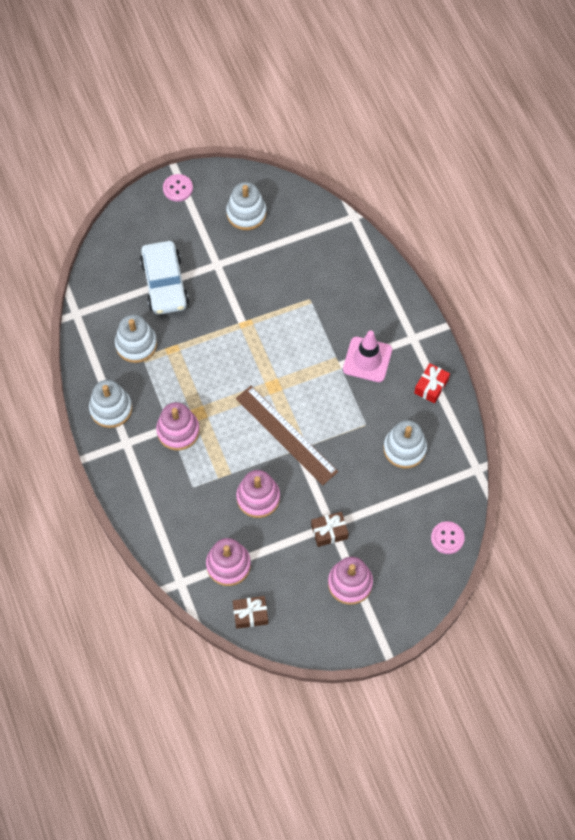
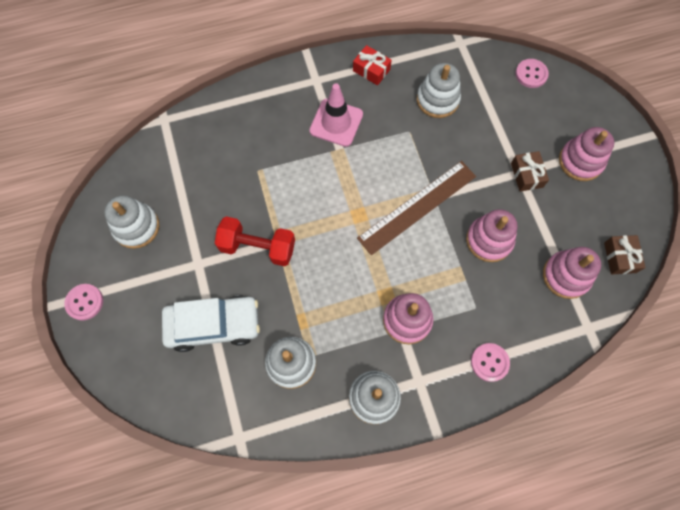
camera: 85 degrees left, 5 degrees up
none -> red dumbbell [215,216,295,267]
none -> pink button [471,343,510,382]

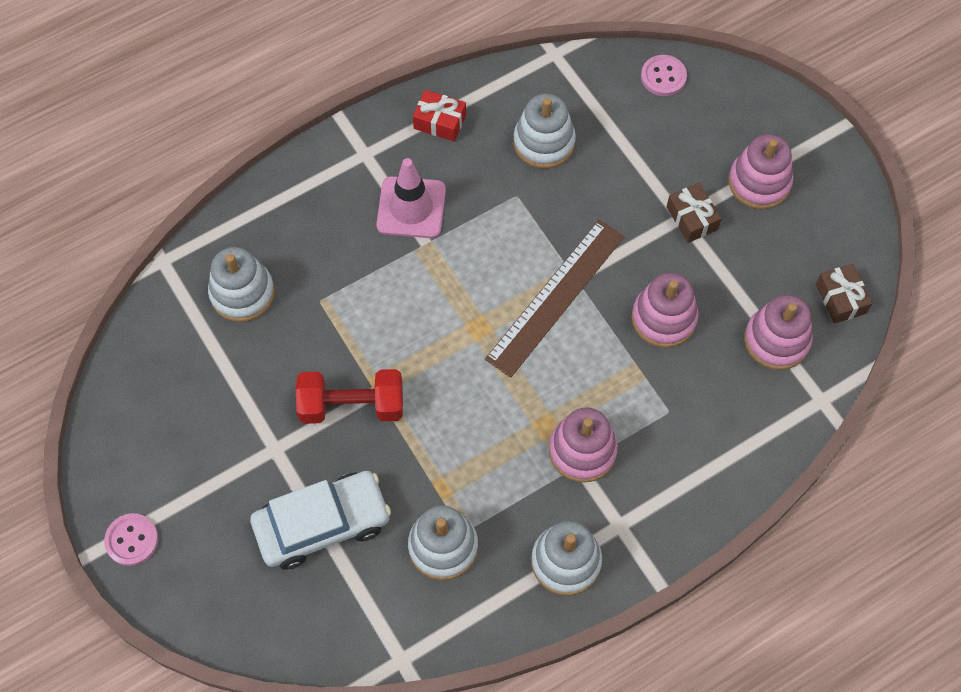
camera: 15 degrees left, 5 degrees down
white stacking toy [104,195,159,249] -> white stacking toy moved to [208,247,275,322]
pink button [471,343,510,382] -> none

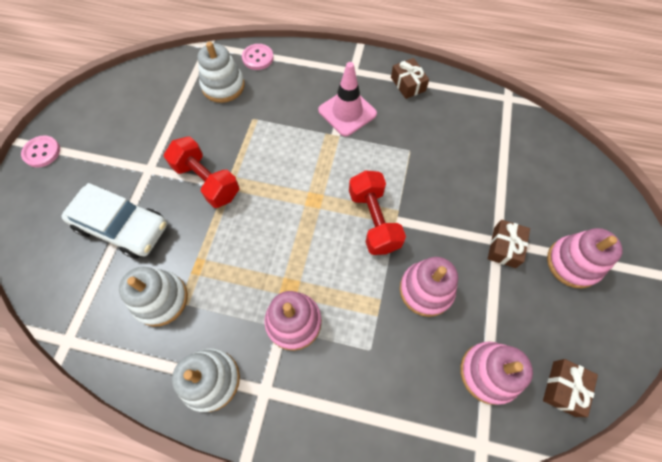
camera: 45 degrees right, 0 degrees up
red gift [413,90,466,142] -> brown gift [391,58,429,99]
brown ruler [485,220,624,378] -> red dumbbell [349,170,406,255]
white stacking toy [513,94,576,169] -> none
pink button [641,55,687,96] -> pink button moved to [242,44,274,70]

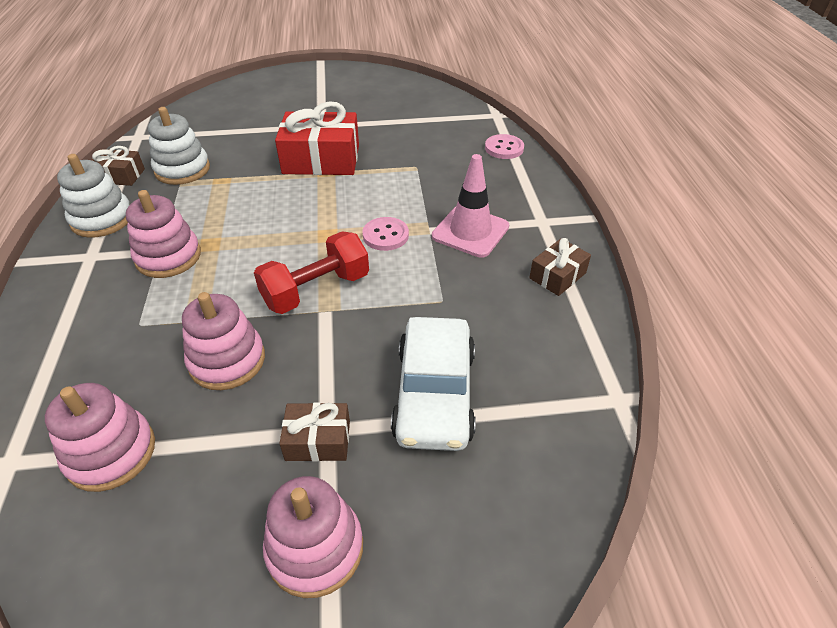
camera: 70 degrees right, 20 degrees down
pink button [21,136,60,167] -> pink button moved to [362,217,409,251]
white car [61,183,167,259] -> white car moved to [391,317,476,451]
red dumbbell [164,136,239,208] -> red gift [275,101,359,175]
white stacking toy [198,42,245,103] -> none
brown gift [543,359,598,417] -> brown gift moved to [91,146,145,186]

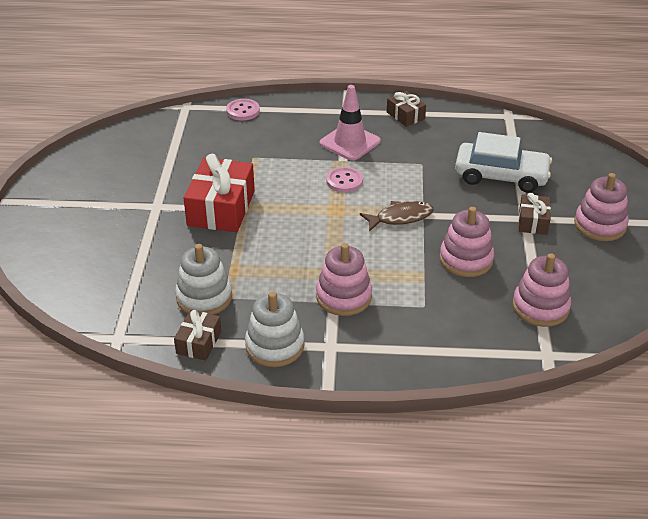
camera: 80 degrees left, 5 degrees down
red dumbbell [254,231,369,314] -> brown fish [360,201,434,231]

